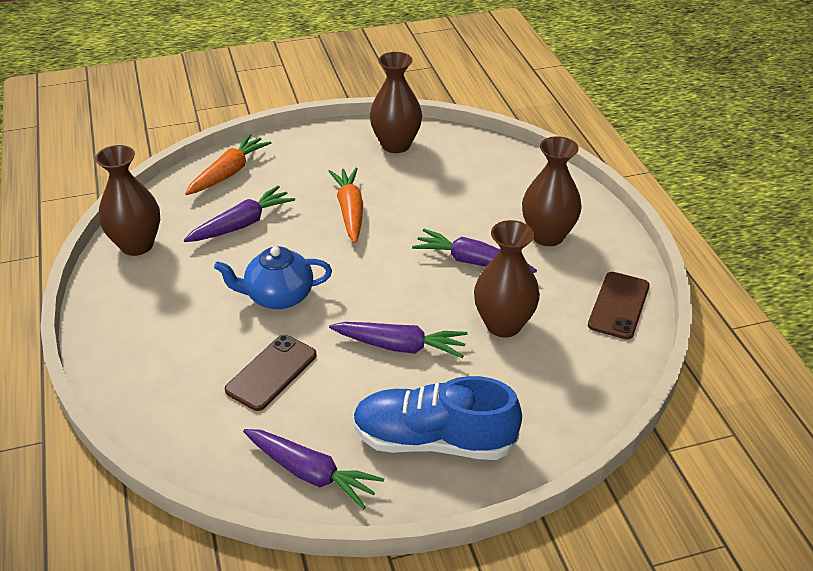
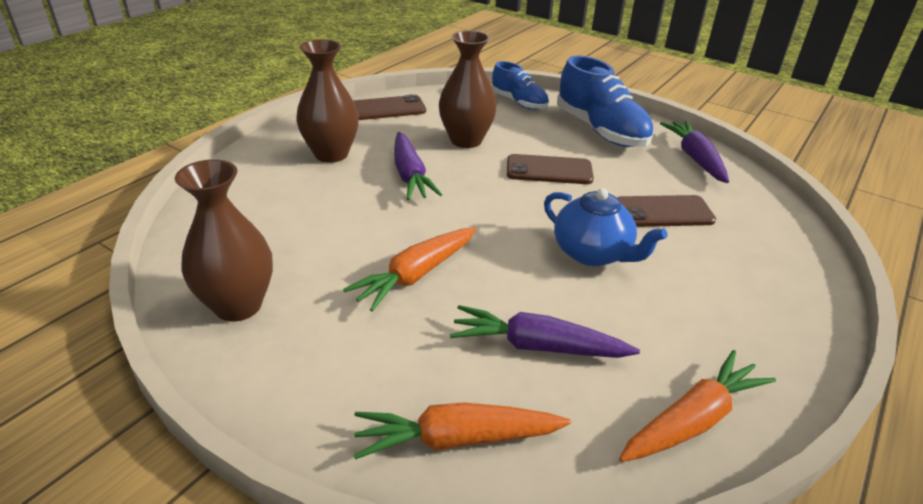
camera: 130 degrees left, 5 degrees down
brown vase [95,145,160,256] -> orange carrot [619,350,776,462]
purple carrot [329,322,468,358] -> brown phone [507,154,594,184]
none -> blue shoe [492,61,549,110]

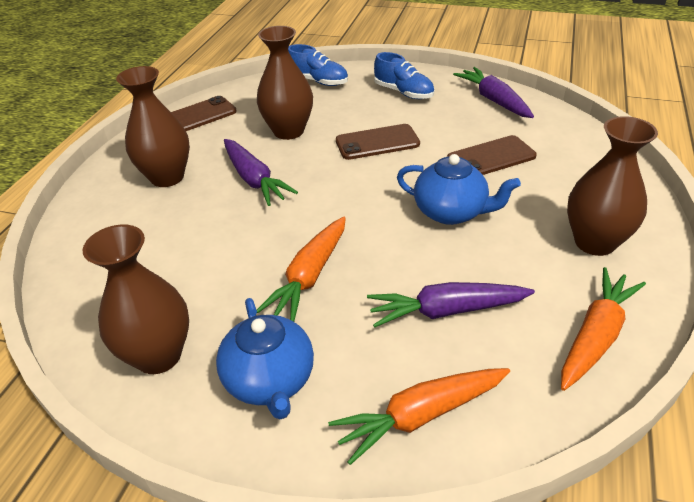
camera: 15 degrees left, 5 degrees up
blue shoe [557,55,654,147] -> blue shoe [374,52,434,99], size x0.61
none -> blue teapot [216,298,314,419]
none -> brown vase [567,116,658,256]

